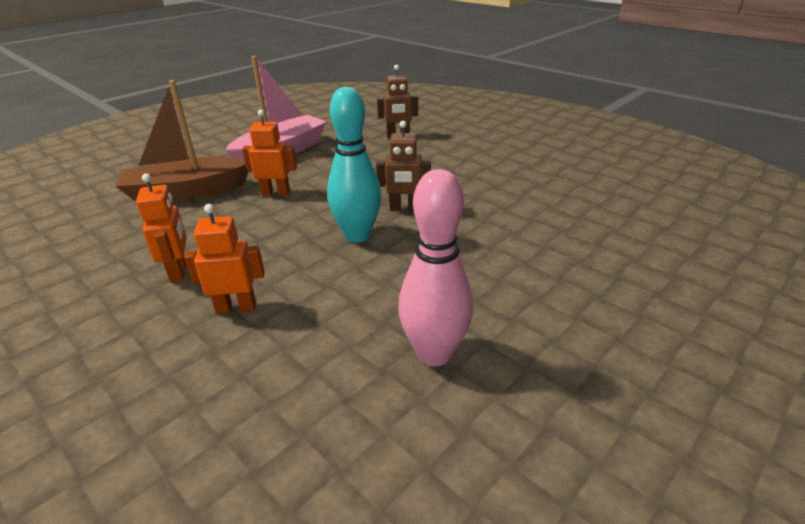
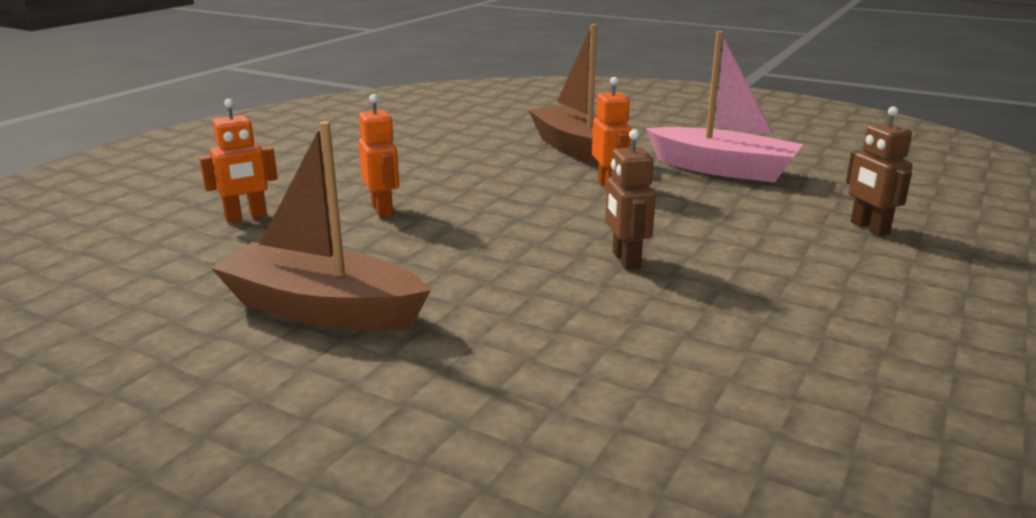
camera: 75 degrees right, 10 degrees down
orange robot [136,173,187,282] -> orange robot moved to [200,99,278,223]
turquoise bowling pin [327,87,381,243] -> none
pink bowling pin [398,169,473,366] -> brown boat [211,121,431,331]

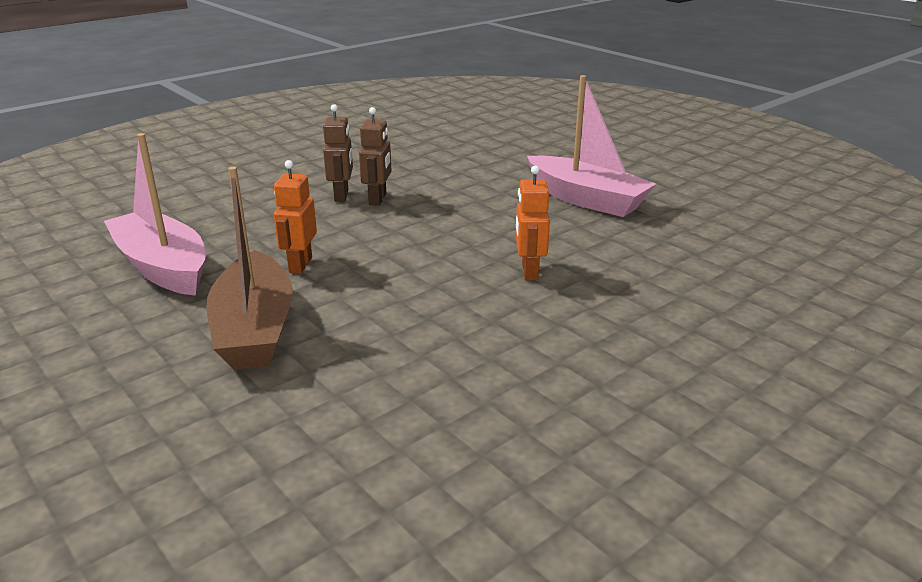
camera: 160 degrees left, 5 degrees up
orange robot [200,99,278,223] -> none
brown boat [211,121,431,331] -> pink boat [527,75,656,217]
brown robot [846,106,913,236] -> brown robot moved to [323,104,353,202]

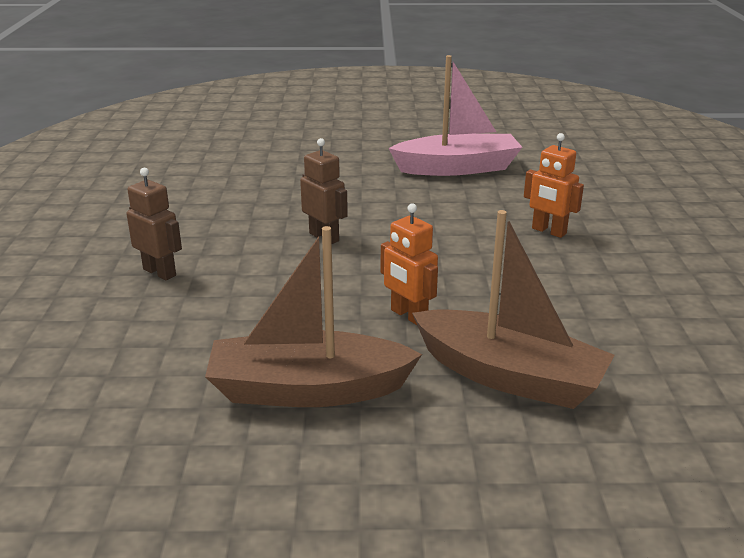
camera: 50 degrees left, 0 degrees up
pink boat [104,133,206,296] -> brown boat [205,226,422,407]
brown robot [323,104,353,202] -> brown robot moved to [126,168,182,280]

